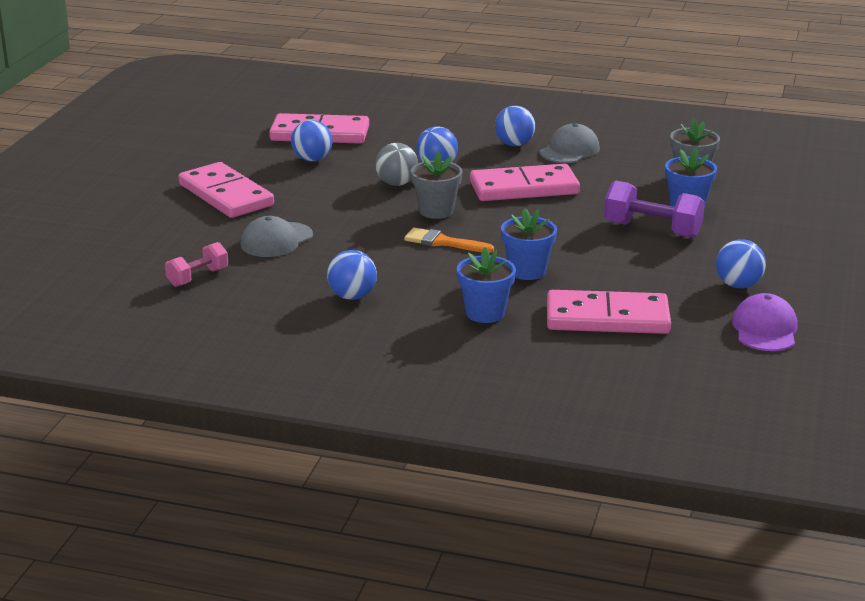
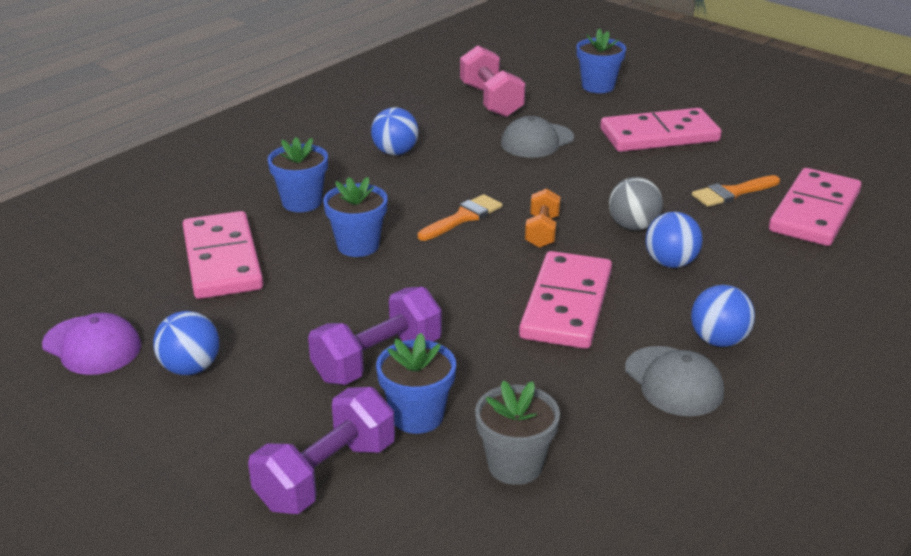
camera: 115 degrees right, 5 degrees up
pink dumbbell [165,242,228,287] -> pink dumbbell [460,45,525,117], size x1.62
grey cap [240,216,313,257] -> grey cap turned 105 degrees counterclockwise [501,116,574,158]
blue ball [291,120,332,162] -> orange brush [692,175,780,207]
grey flower pot [411,151,463,219] -> orange dumbbell [525,188,560,248]
pink domino [547,290,671,334] -> pink domino turned 45 degrees counterclockwise [183,211,263,299]
none -> purple dumbbell [248,387,395,514]
none -> blue flower pot [576,28,626,93]

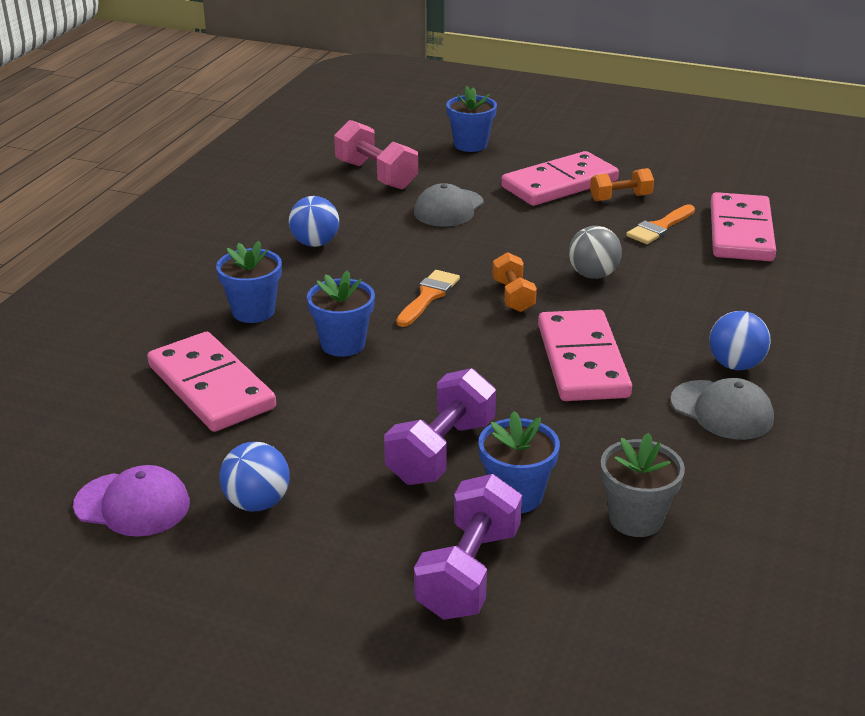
camera: 20 degrees left, 0 degrees up
blue ball [646,212,703,268] -> none
none -> orange dumbbell [590,168,654,201]

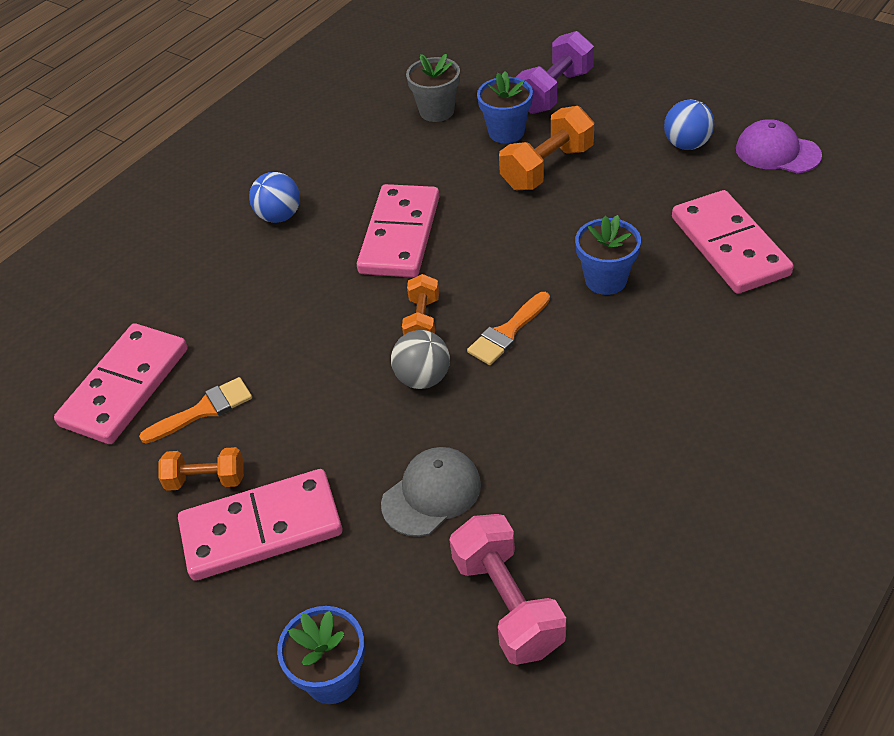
camera: 160 degrees left, 15 degrees up
blue flower pot [216,241,282,323] -> none
blue ball [289,196,339,247] -> none
purple dumbbell [384,368,496,485] -> orange dumbbell [499,106,594,190]
grey ball [569,226,622,279] -> grey ball moved to [391,330,450,389]
grey cap [670,378,774,440] -> none

